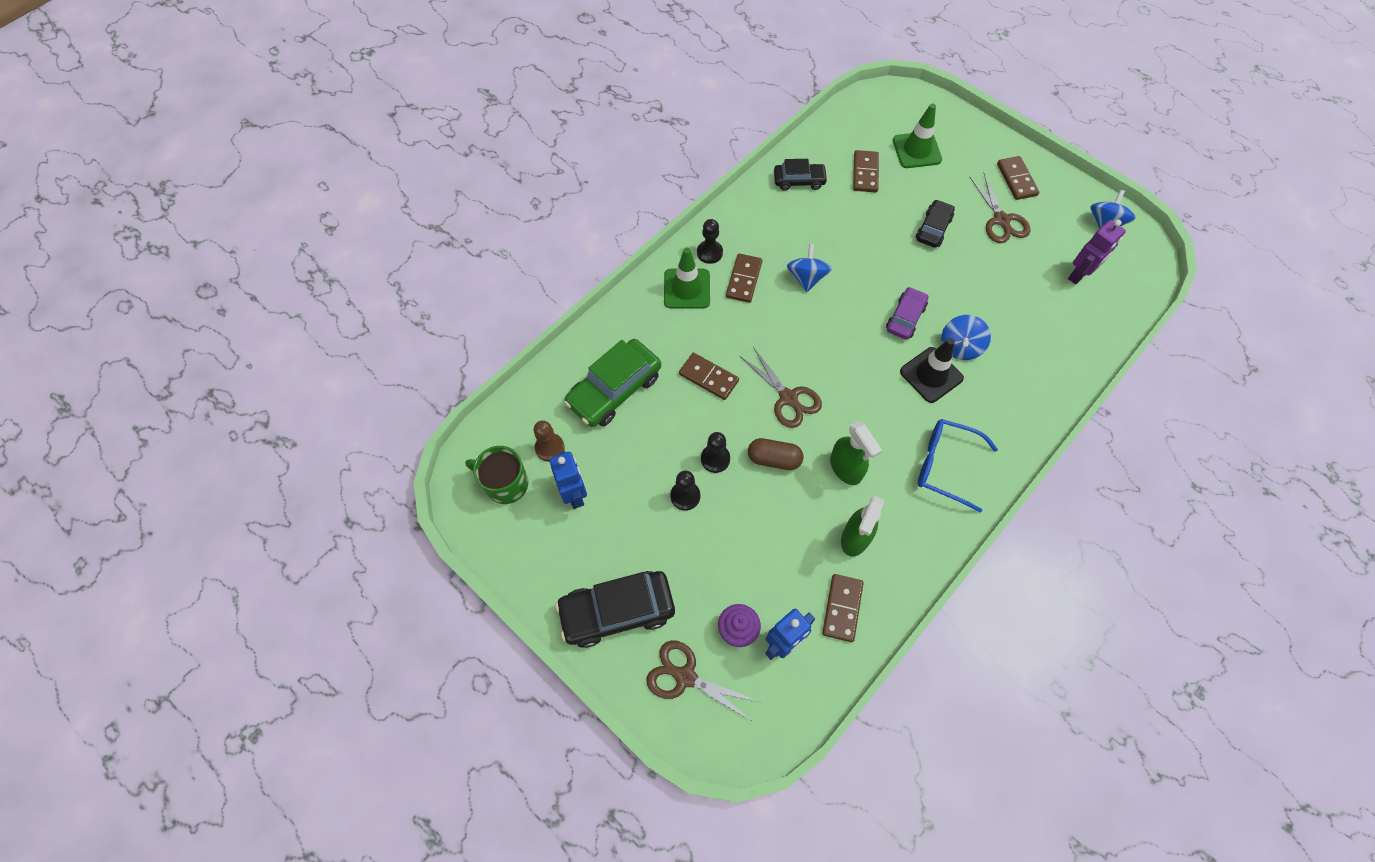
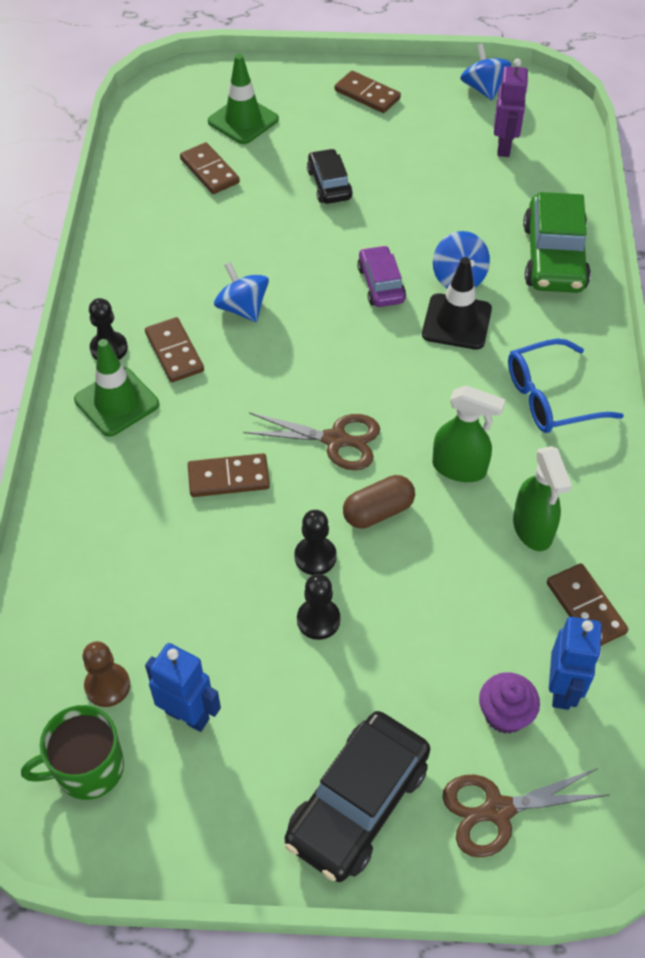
camera: 40 degrees left, 10 degrees down
green car [564,339,661,427] -> green car moved to [523,192,591,293]
black car [774,159,828,191] -> none
brown scissors [969,173,1031,243] -> none

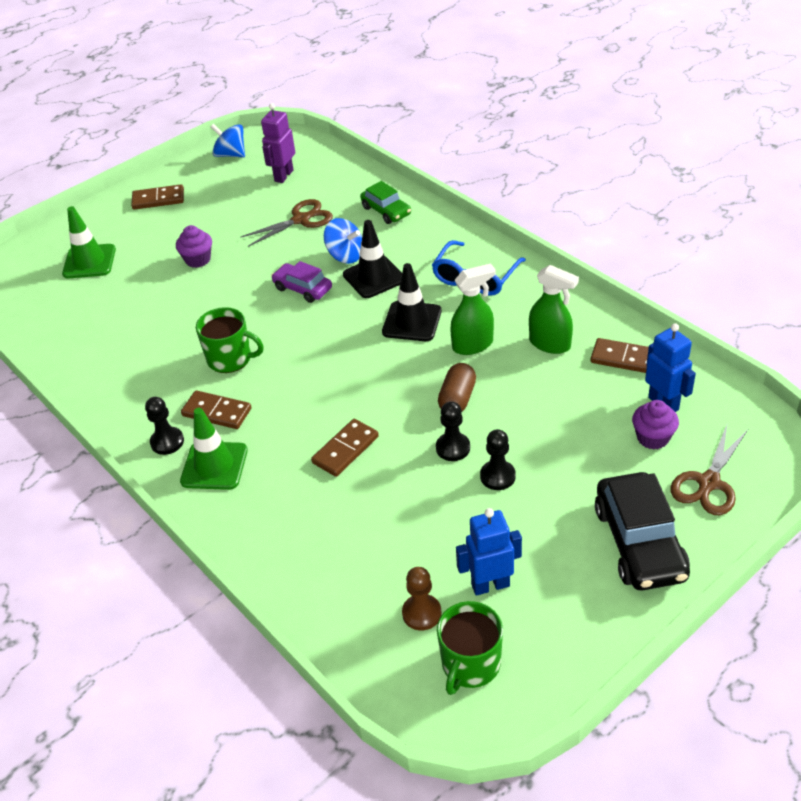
camera: 40 degrees left, 10 degrees down
brown domino [180,142,240,194] -> none
blue spinning top [214,262,269,322] -> green mug [196,307,264,373]
brown scissors [243,412,380,470] -> brown scissors moved to [240,199,333,247]
black car [307,149,353,204] -> purple cupcake [176,225,212,268]
purple robot [494,58,529,157] -> purple robot turned 120 degrees counterclockwise [261,103,295,183]
green car [523,192,591,293] -> green car [360,181,411,224], size x0.59
none -> black traffic cone [382,263,441,341]

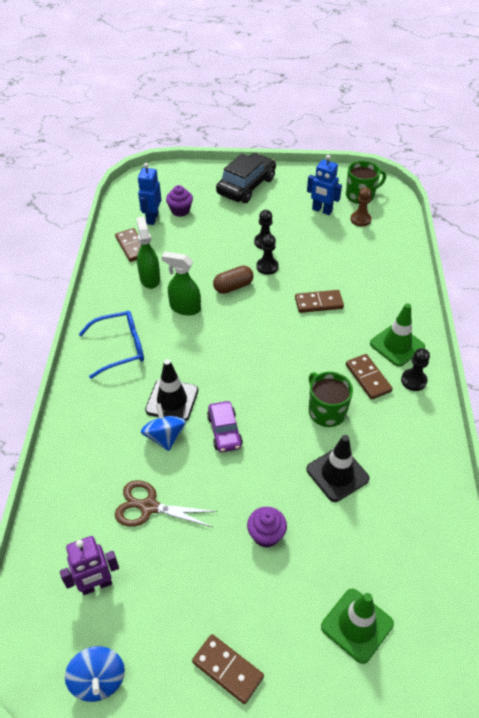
camera: 140 degrees left, 5 degrees up
green car [360,181,411,224] -> none
black traffic cone [382,263,441,341] -> black traffic cone moved to [306,435,370,502]
brown scissors [670,422,748,515] -> none

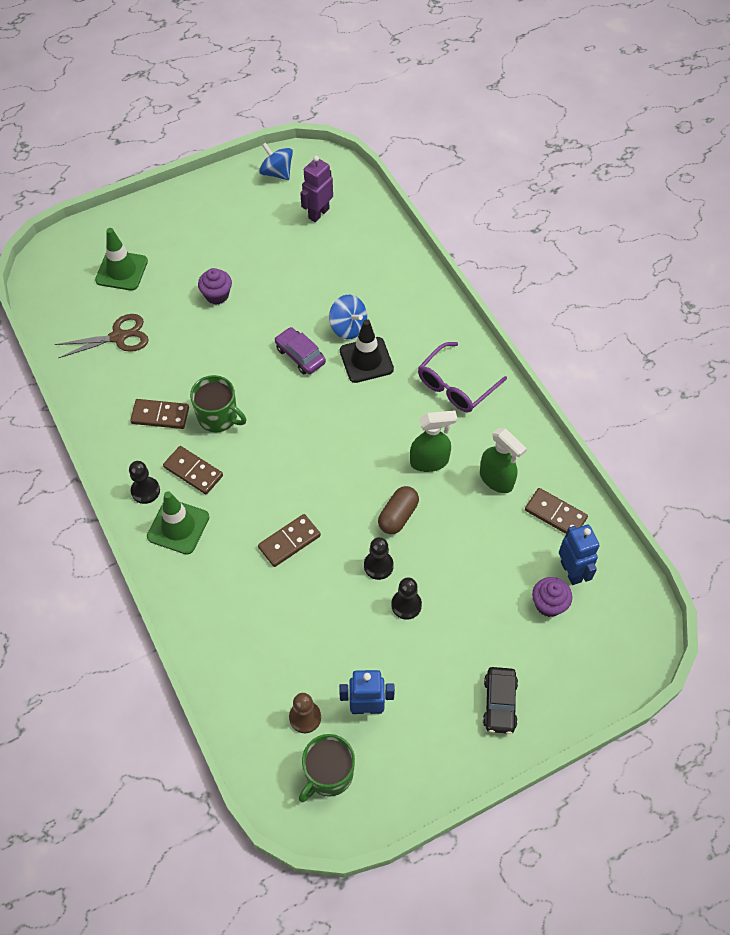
camera: 150 degrees right, 10 degrees up
blue glasses [79,311,144,379] -> purple glasses [418,342,507,412]
brown scissors [115,480,218,528] -> brown scissors moved to [55,314,149,358]
brown domino [192,634,264,704] -> brown domino moved to [130,399,189,429]
black car [216,153,276,203] -> black car [483,667,518,734], size x0.59
black traffic cone [306,435,370,502] -> none

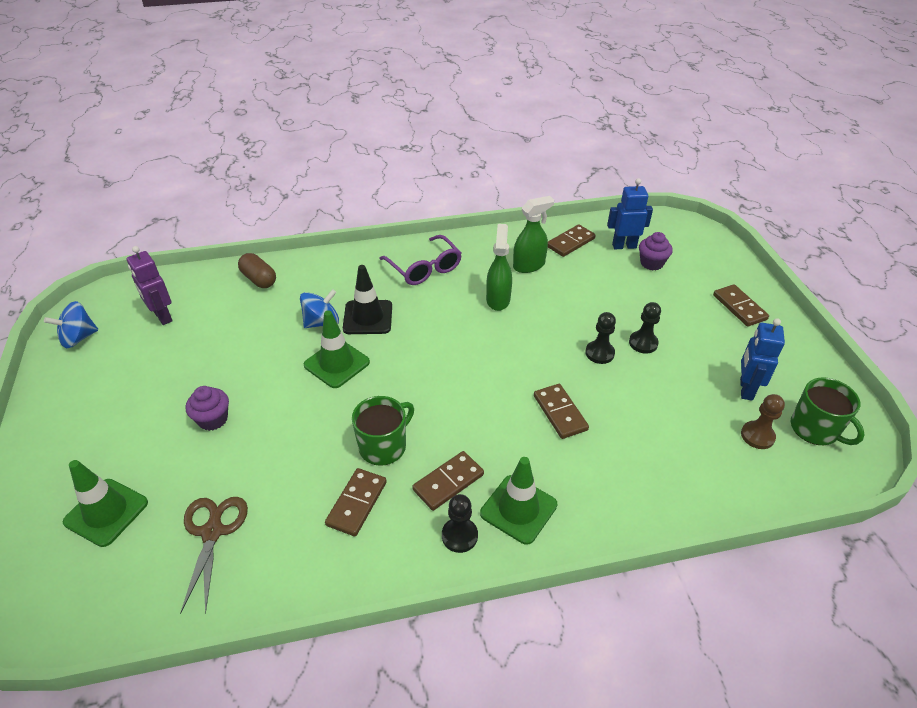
camera: 75 degrees left, 15 degrees down
purple car [275,327,326,374] -> green traffic cone [304,310,370,388]
brown capsule [378,486,419,534] -> brown capsule moved to [238,253,276,288]
black car [483,667,518,734] -> brown domino [713,284,769,327]

